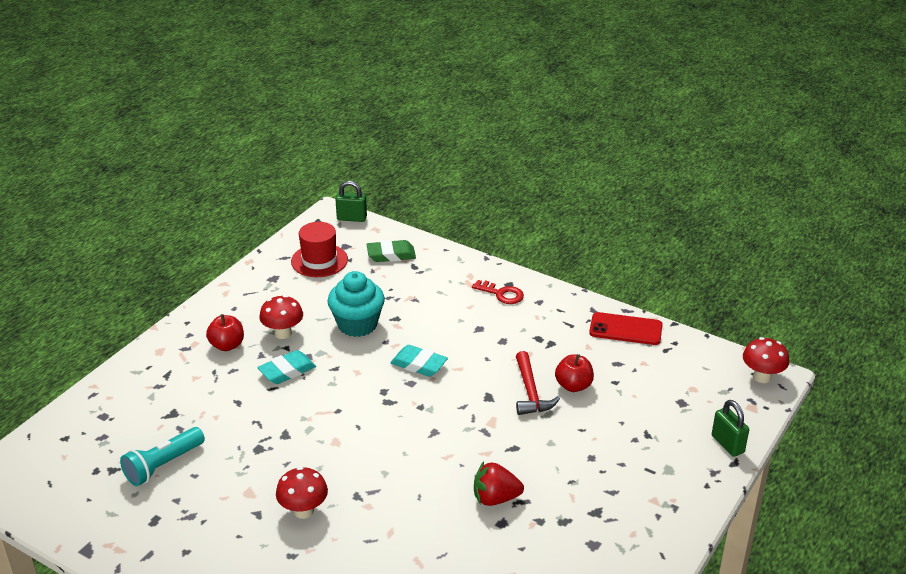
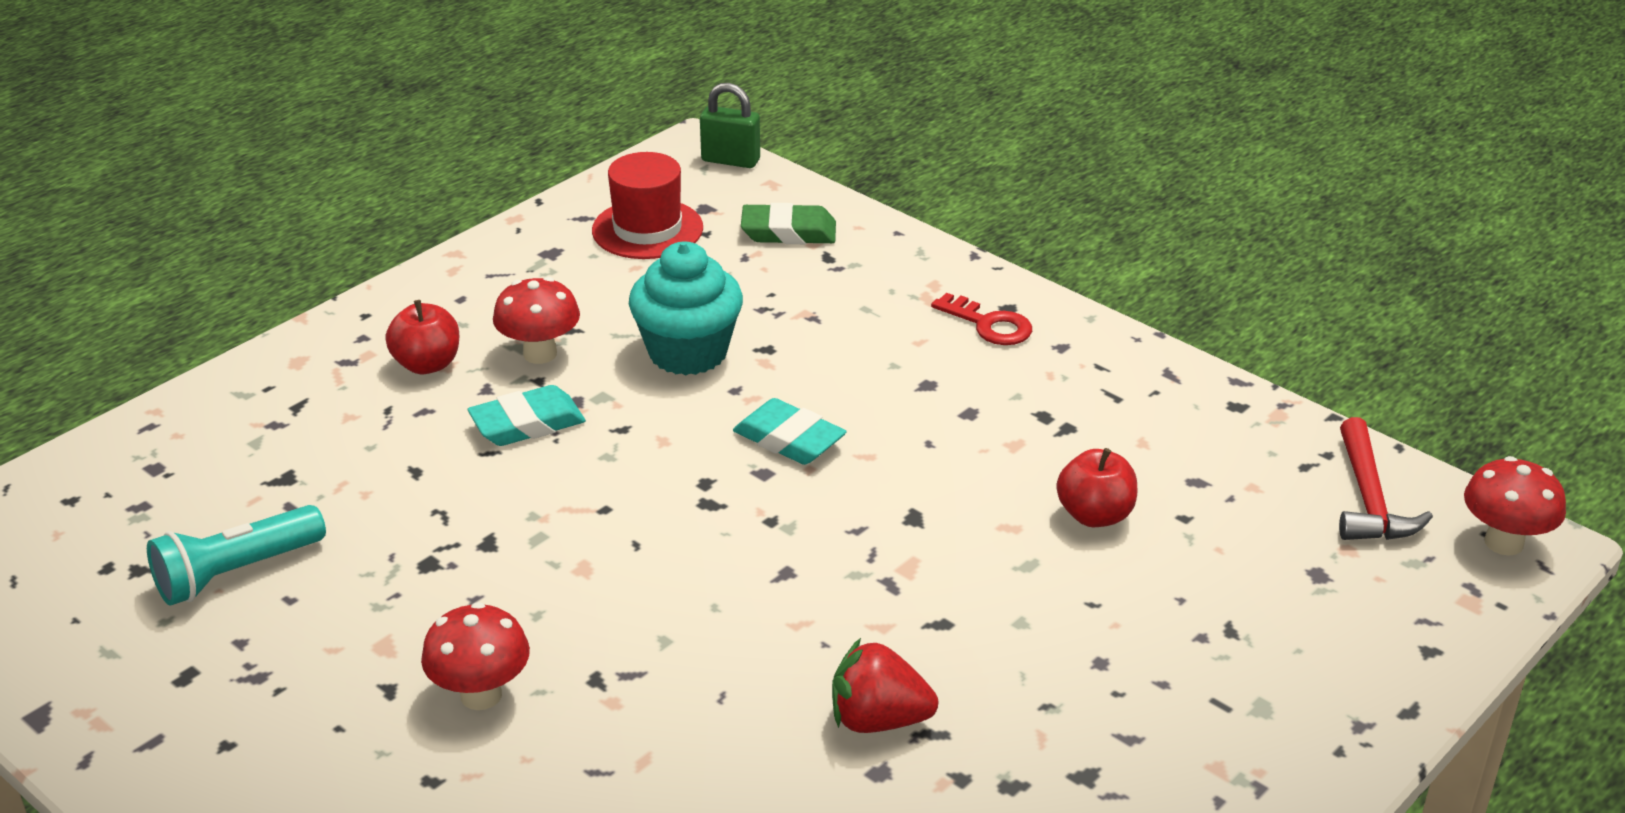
camera: 10 degrees right, 0 degrees up
red hammer [516,351,560,415] -> red hammer moved to [1339,417,1433,540]
red phone [589,312,663,345] -> none
green padlock [712,400,749,457] -> none

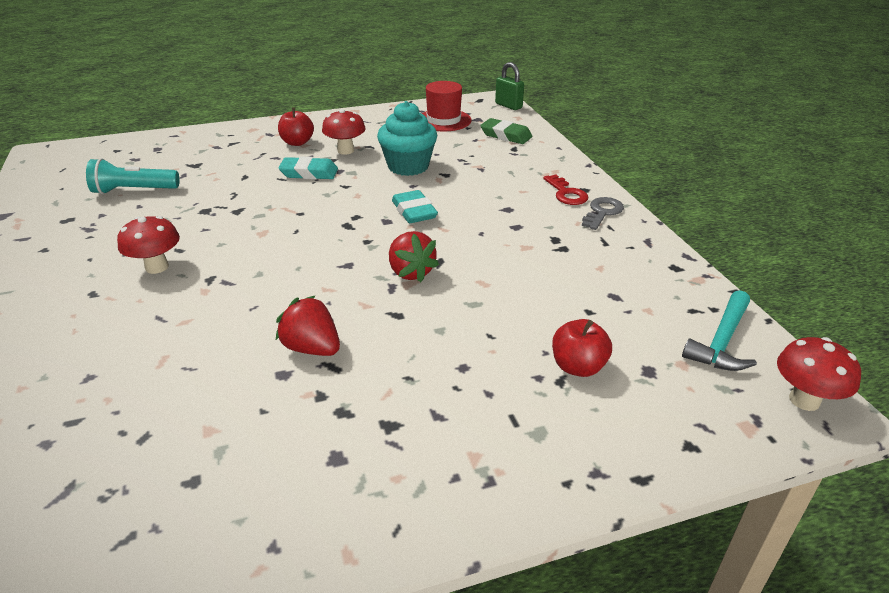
camera: 30 degrees right, 0 degrees up
red apple [1056,448,1137,527] -> red apple moved to [552,319,612,377]
red hammer [1339,417,1433,540] -> turquoise hammer [682,290,757,371]
none -> red strawberry [389,231,439,282]
none -> grey key [582,197,624,230]

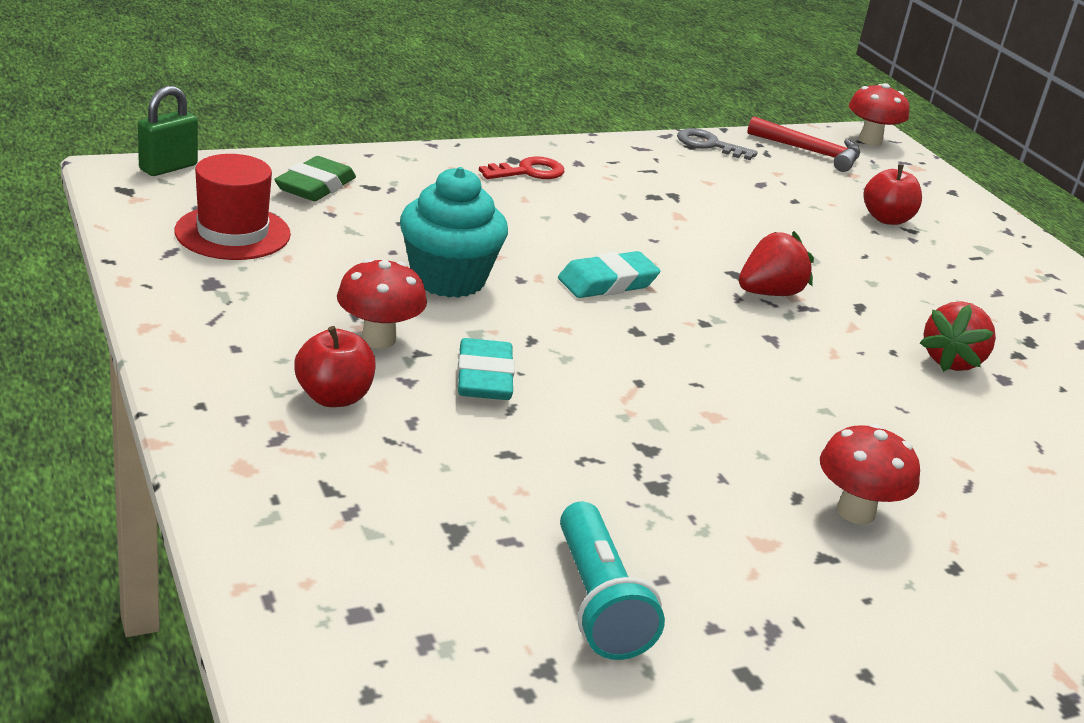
camera: 100 degrees left, 5 degrees down
grey key [582,197,624,230] -> grey key moved to [677,128,758,160]
turquoise hammer [682,290,757,371] -> red hammer [747,116,860,172]

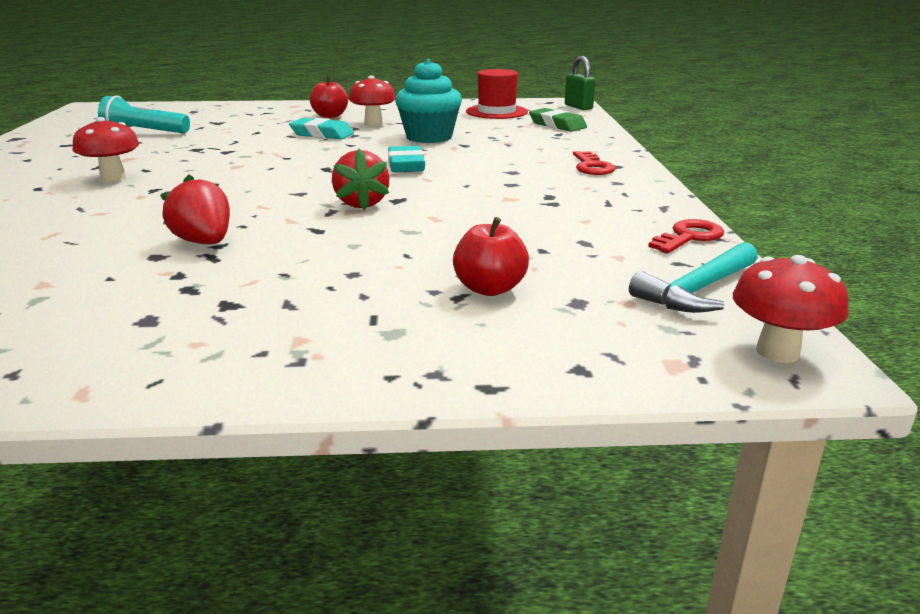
camera: 115 degrees right, 5 degrees down
grey key [677,128,758,160] -> red key [648,219,724,253]
red hammer [747,116,860,172] -> turquoise hammer [629,242,758,313]

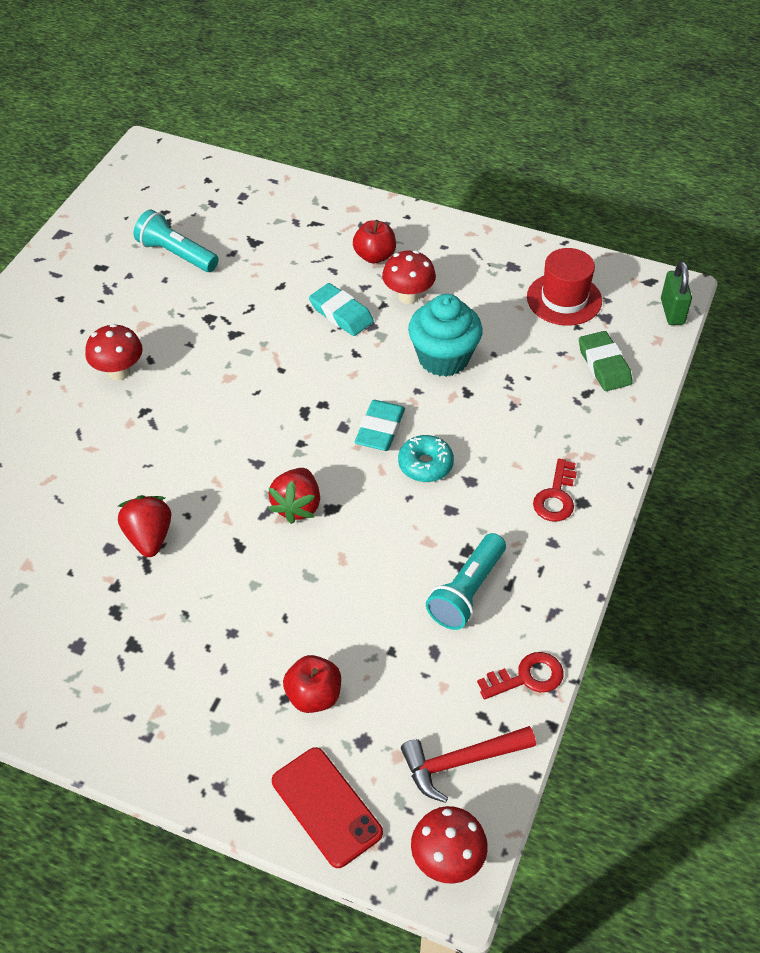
camera: 25 degrees right, 25 degrees up
turquoise hammer [629,242,758,313] -> red hammer [401,726,536,803]
none -> red phone [272,747,383,868]
none -> turquoise donut [398,435,454,482]
none -> turquoise flashlight [426,533,506,630]

